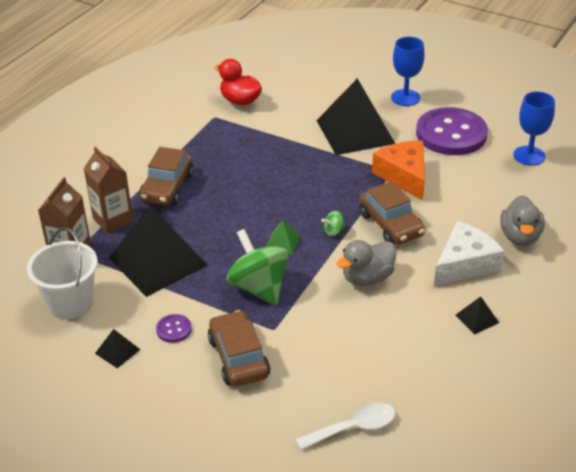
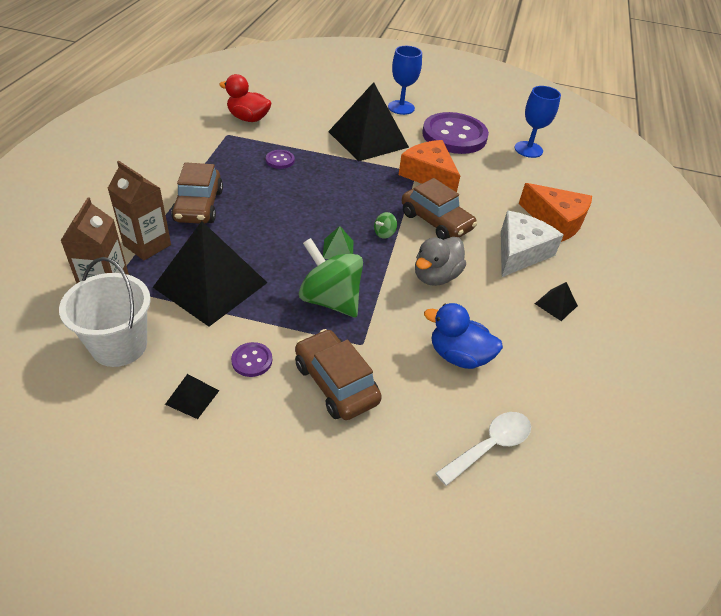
camera: 20 degrees left, 5 degrees up
grey duck [500,195,545,246] -> orange cheese [519,183,592,242]
none -> purple button [266,150,295,169]
none -> blue duck [424,303,503,369]

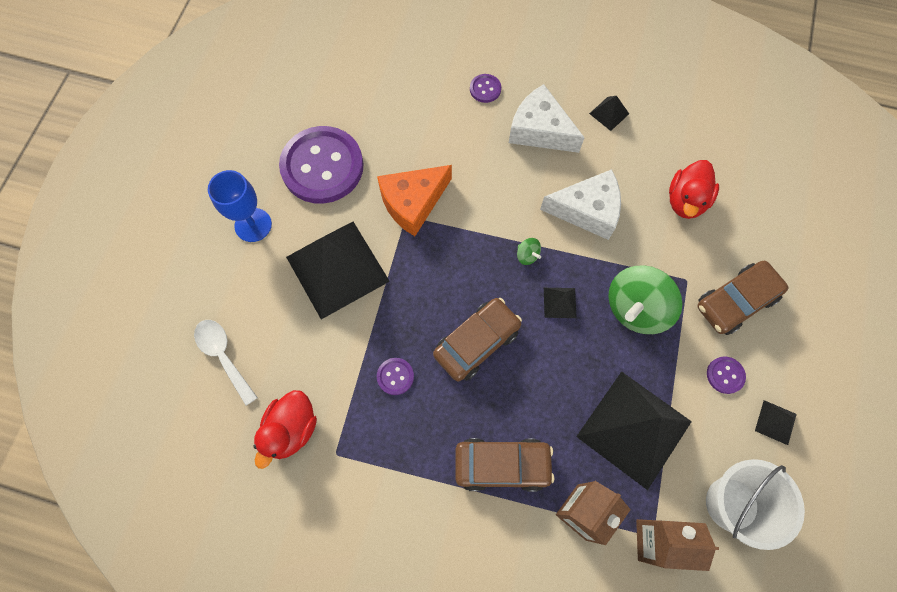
camera: 85 degrees left, 25 degrees up
green pyramid [323,226,353,259] -> black pyramid [544,288,577,318]
brown car [402,178,477,240] -> brown car moved to [433,298,522,381]
grey duck [415,237,466,286] -> white cheese [540,169,621,240]
blue duck [424,303,503,369] -> red duck [669,160,719,219]
white spoon [435,412,531,486] -> white spoon moved to [194,320,258,406]
blue goblet [514,86,561,158] -> none
orange cheese [519,183,592,242] -> purple button [470,74,501,103]

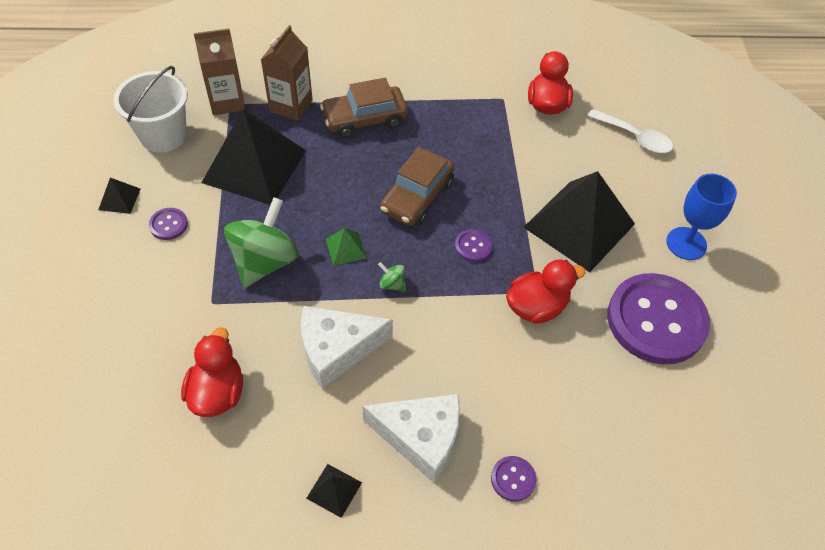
camera: 160 degrees right, 15 degrees down
orange cheese [377,165,452,236] -> red duck [506,259,586,324]
purple button [377,358,414,395] -> purple button moved to [455,229,493,262]
black pyramid [544,288,577,318] -> green pyramid [326,228,367,266]
brown car [697,261,788,335] -> none

